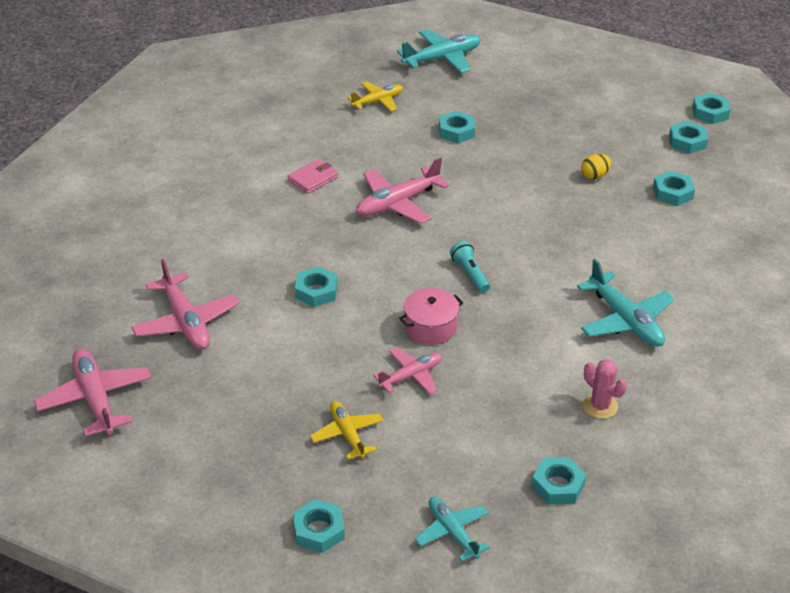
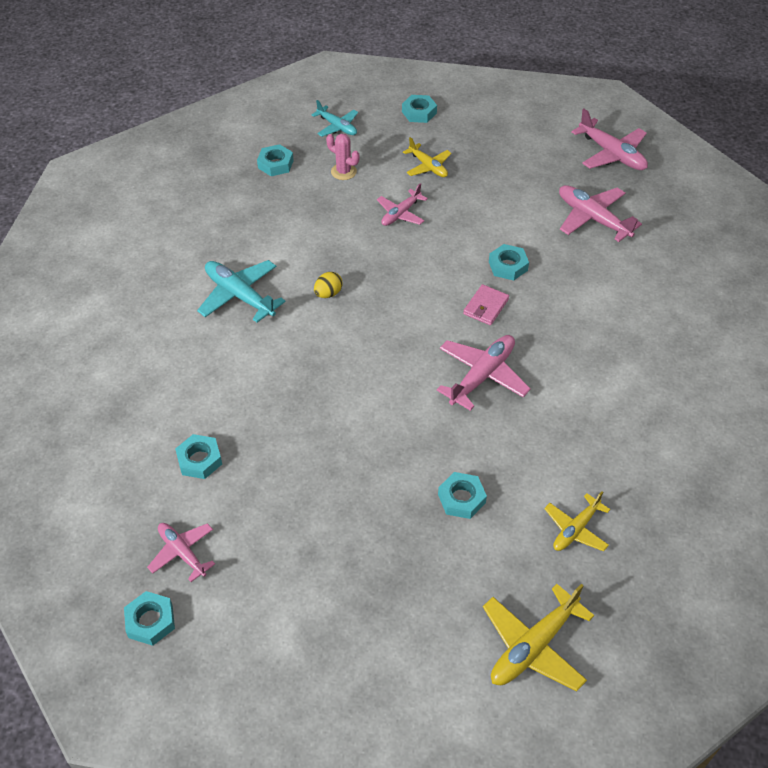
camera: 165 degrees right, 10 degrees up
pink wallet [288,159,338,194] -> pink wallet moved to [463,284,509,325]
turquoise plane [397,29,481,73] -> yellow plane [483,584,594,691]
pink pot [399,288,463,345] -> none
turquoise flashlight [450,241,490,293] -> none
yellow egg [581,154,611,180] -> yellow egg moved to [314,272,343,298]
pink cactus [583,359,627,419] -> pink cactus moved to [326,133,359,180]
turquoise nut [669,121,708,154] -> pink plane [147,523,215,582]

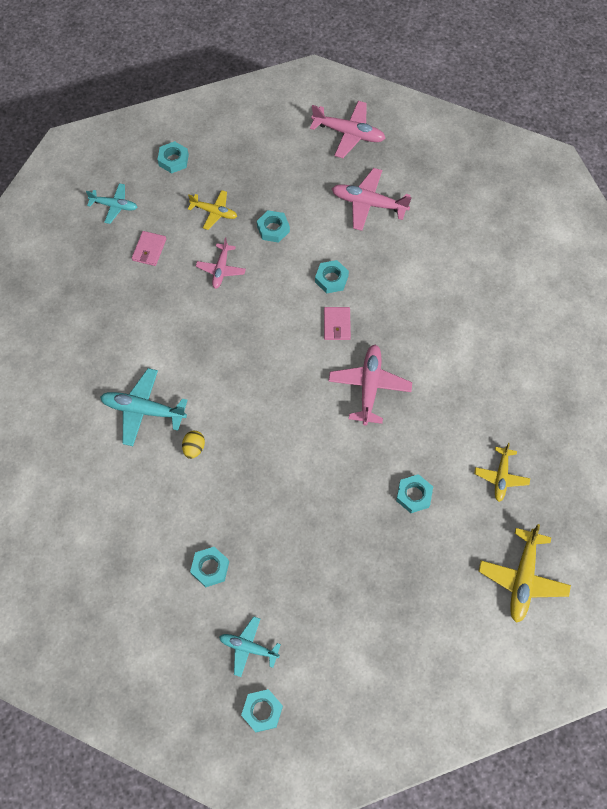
camera: 30 degrees left, 15 degrees up
pink plane [147,523,215,582] -> turquoise plane [219,616,281,677]
turquoise nut [257,144,294,176] -> turquoise nut moved to [257,210,290,243]
yellow egg [314,272,343,298] -> yellow egg moved to [182,431,205,459]
pink cactus [326,133,359,180] -> pink wallet [132,231,166,266]

